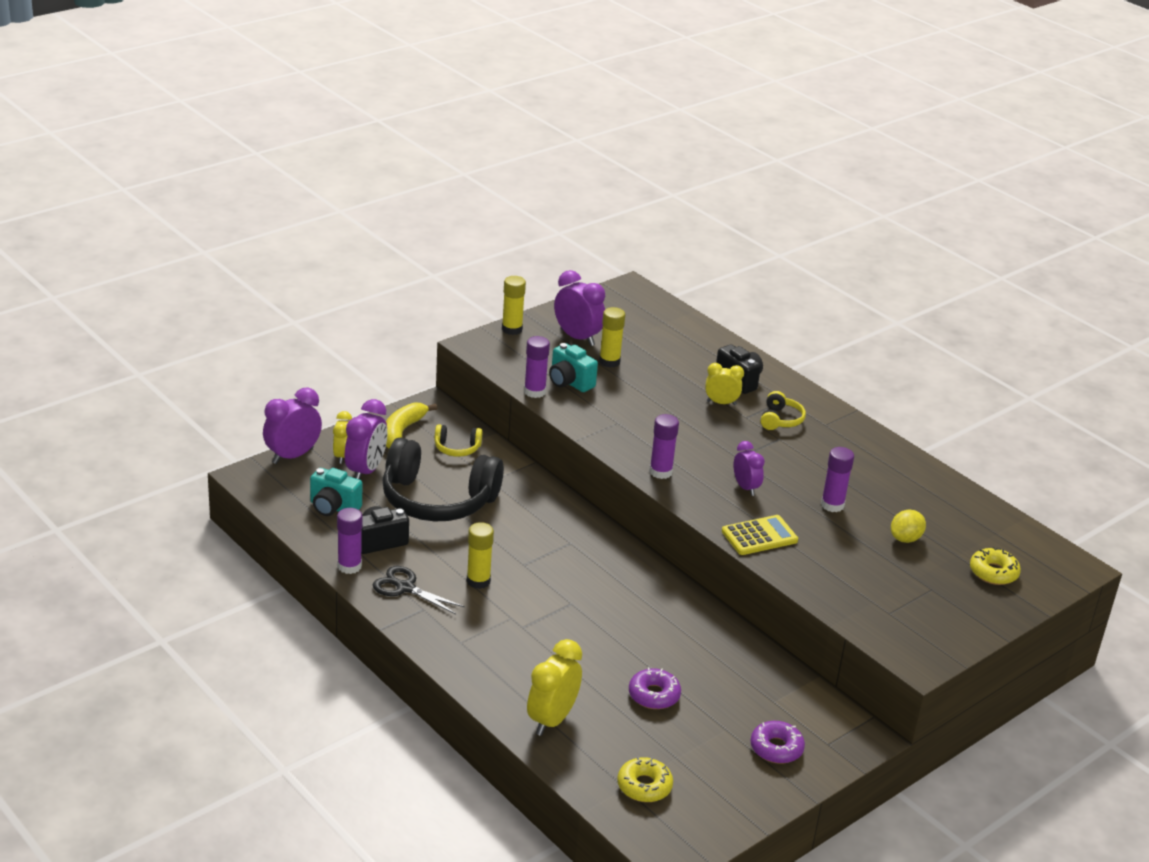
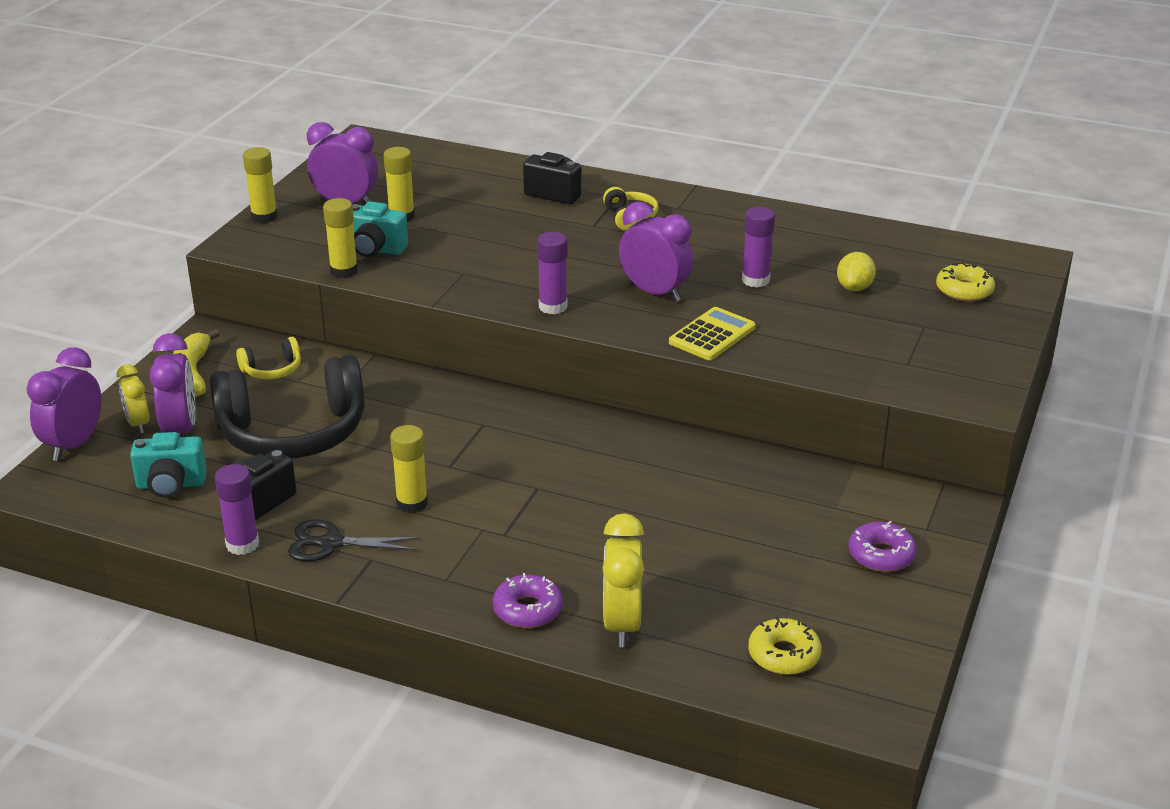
camera: 25 degrees left, 0 degrees up
purple glue stick [524,336,550,398] -> yellow glue stick [323,198,358,278]
purple donut [629,667,681,709] -> purple donut moved to [493,573,563,628]
yellow clock [705,363,744,405] -> none
purple clock [733,441,765,496] -> purple clock [619,202,693,302], size x1.59

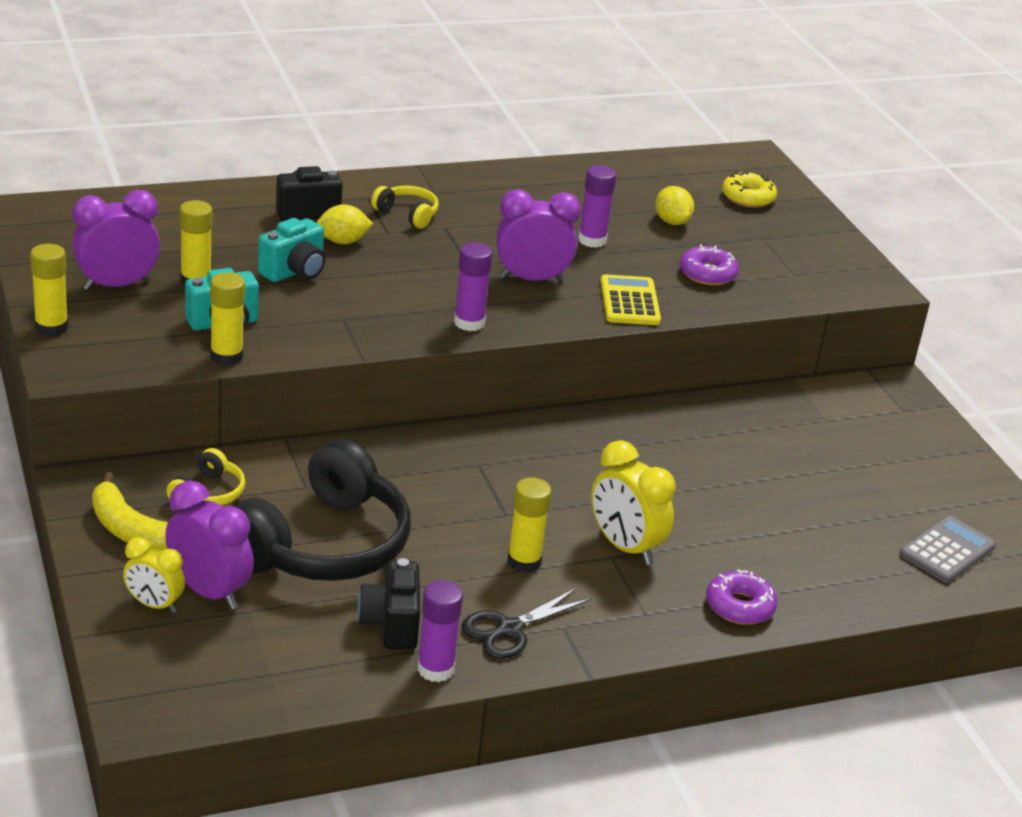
camera: 45 degrees left, 0 degrees up
purple clock [27,347,101,461] -> none
turquoise camera [130,432,207,498] -> turquoise camera moved to [258,218,326,282]
yellow clock [602,513,644,647] -> yellow clock moved to [591,440,676,565]
yellow donut [748,617,821,675] -> grey calculator [899,516,996,583]
purple donut [848,521,917,572] -> purple donut moved to [680,244,739,286]
none -> yellow lemon [317,204,373,244]

